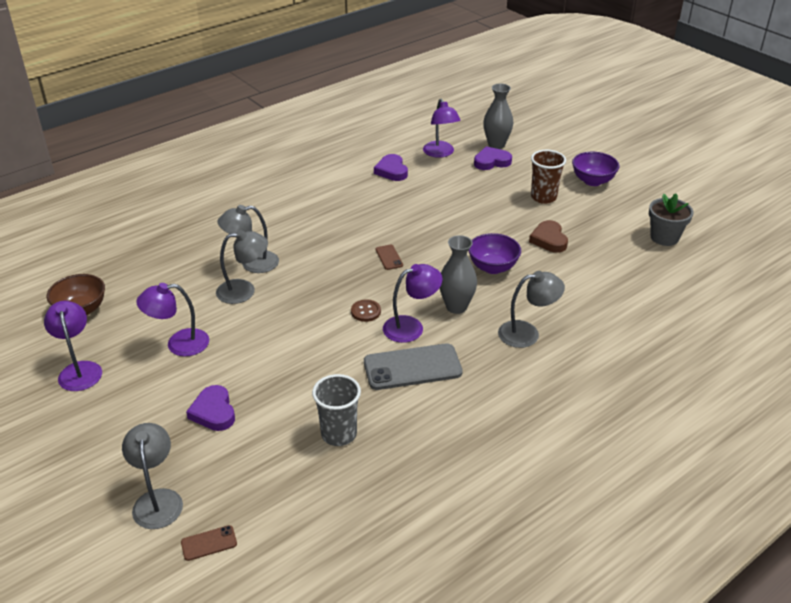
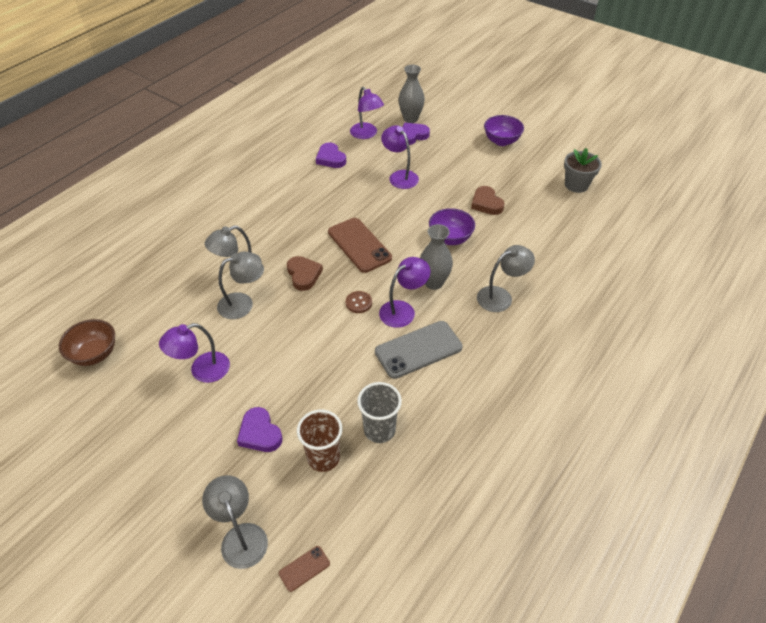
camera: 15 degrees left, 10 degrees up
purple lamp [44,301,102,391] -> purple lamp moved to [381,125,419,189]
brown phone [376,245,403,270] -> brown phone [328,218,392,273], size x2.17
brown cup [531,150,566,204] -> brown cup moved to [297,410,343,472]
none -> brown heart [287,256,323,291]

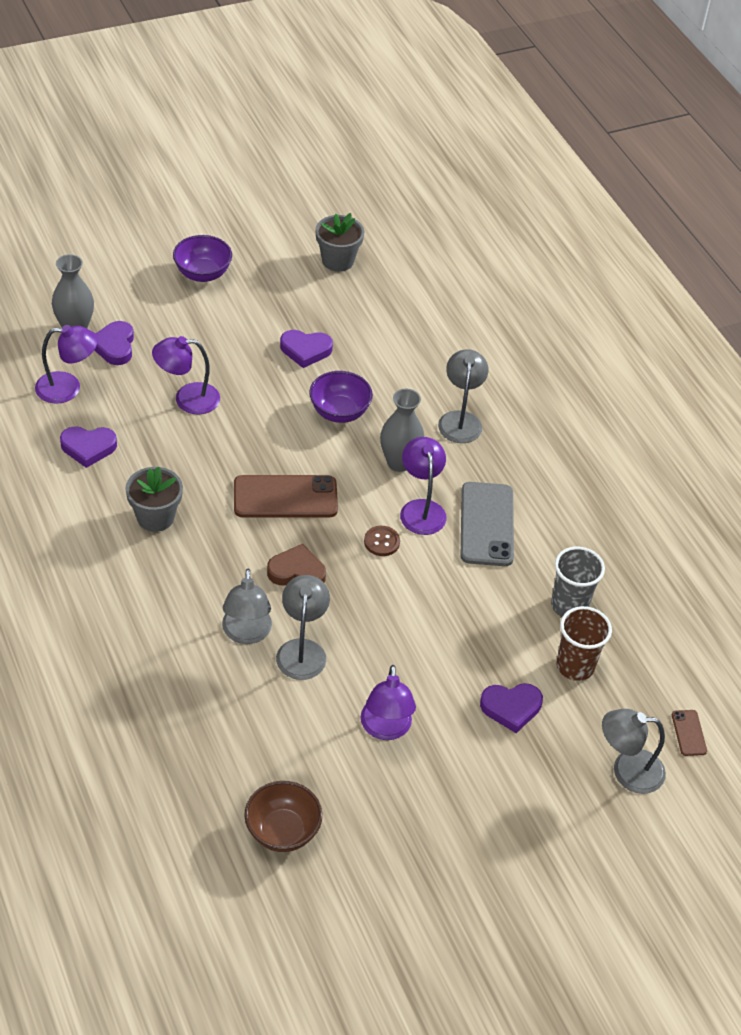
camera: 65 degrees left, 0 degrees up
brown heart [471,186,504,215] -> purple heart [280,330,333,368]
none -> grey flower pot [125,467,183,532]

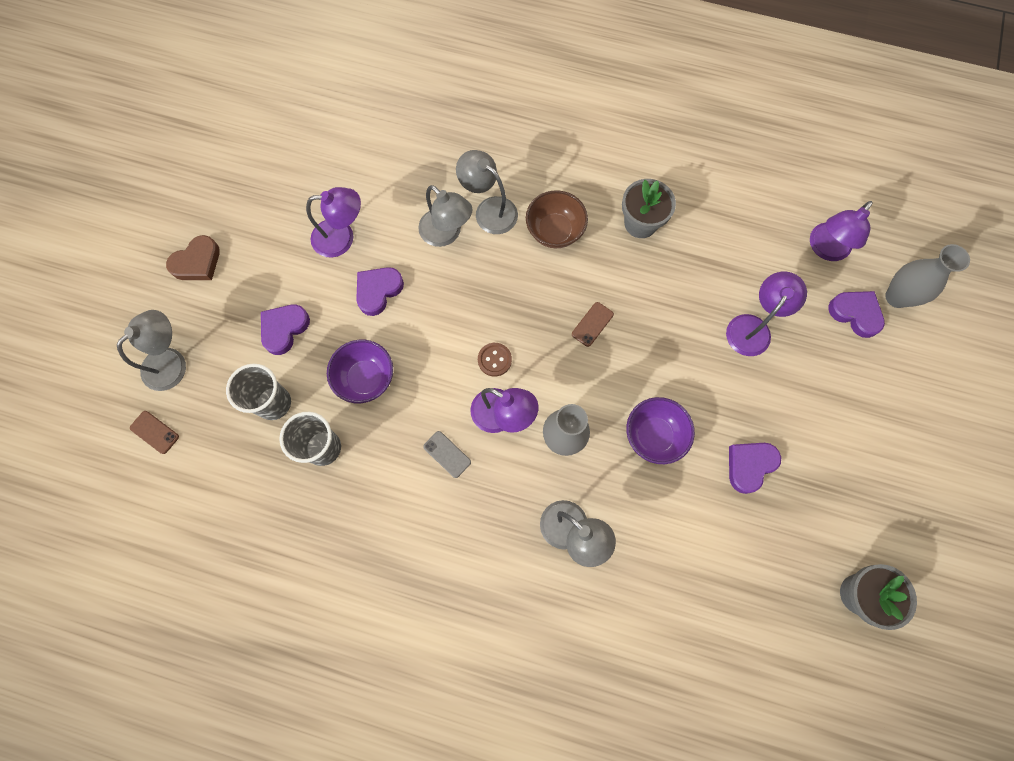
camera: 135 degrees right, 25 degrees up
purple heart [60,426,117,468] -> purple heart moved to [356,267,404,316]
purple bowl [173,235,232,282] -> purple bowl moved to [327,340,393,403]
brown phone [234,475,338,518] -> brown phone [572,302,614,347], size x0.46
brown bowl [244,781,322,852] -> brown bowl moved to [526,190,588,248]
brown heart [267,544,326,585] -> brown heart moved to [166,235,220,280]
purple lamp [361,665,416,740] -> purple lamp turned 135 degrees clockwise [306,187,361,257]
grey phone [461,482,514,566] -> grey phone [423,431,471,478], size x0.46
brown cup [557,606,612,681] -> grey cup [226,364,291,420]

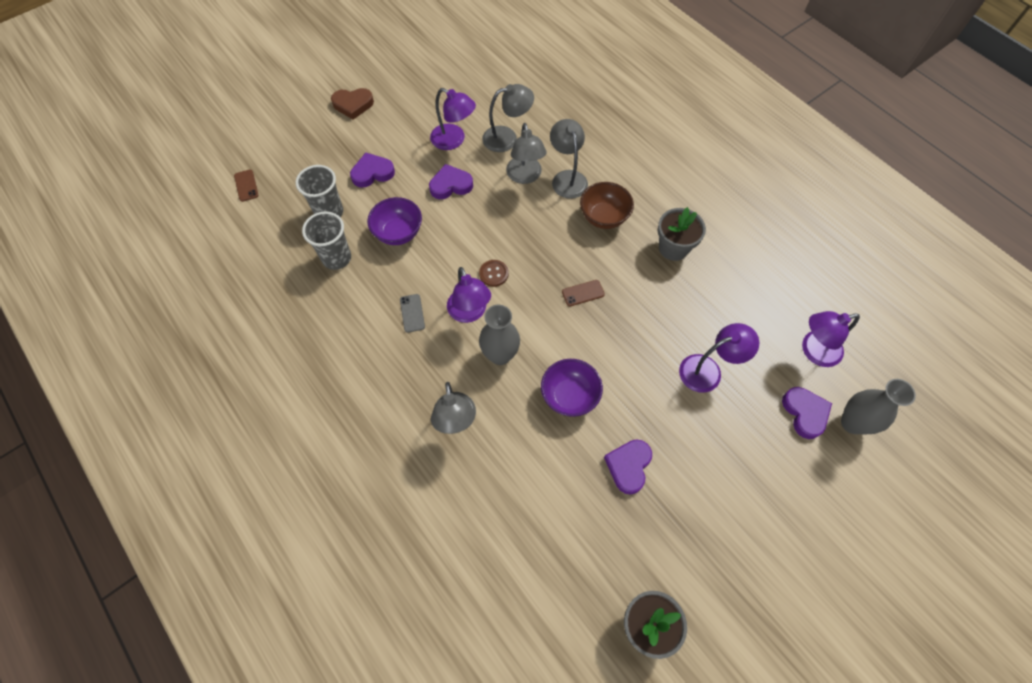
camera: 35 degrees right, 10 degrees down
grey lamp [117,310,186,391] -> grey lamp moved to [482,84,534,152]
purple heart [729,443,781,494] -> purple heart turned 60 degrees counterclockwise [604,439,652,495]

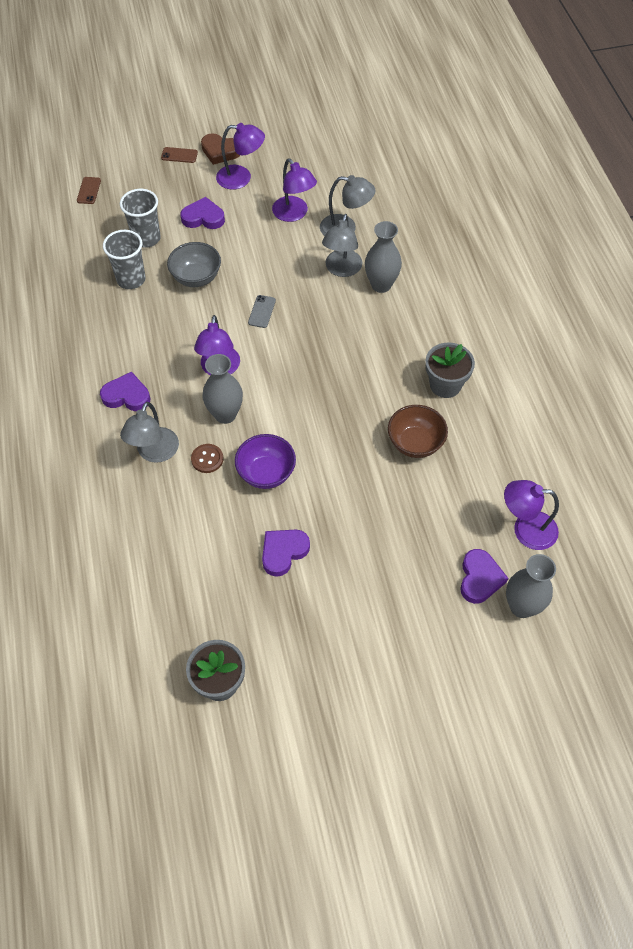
camera: 25 degrees right, 5 degrees down
purple bowl [367,197,422,245] -> grey bowl [167,242,221,287]
grey phone [400,294,425,333] -> grey phone moved to [248,295,276,328]
purple heart [429,164,473,199] -> purple heart moved to [100,372,150,411]
brown button [479,260,509,287] -> brown button moved to [191,444,223,473]
grey lamp [550,119,588,199] -> grey vase [365,221,402,293]
brown phone [562,280,605,306] -> brown phone moved to [161,147,198,163]
brown bowl [580,182,634,229] -> brown bowl moved to [388,405,448,458]
purple lamp [679,323,759,393] -> purple lamp moved to [216,123,265,190]

